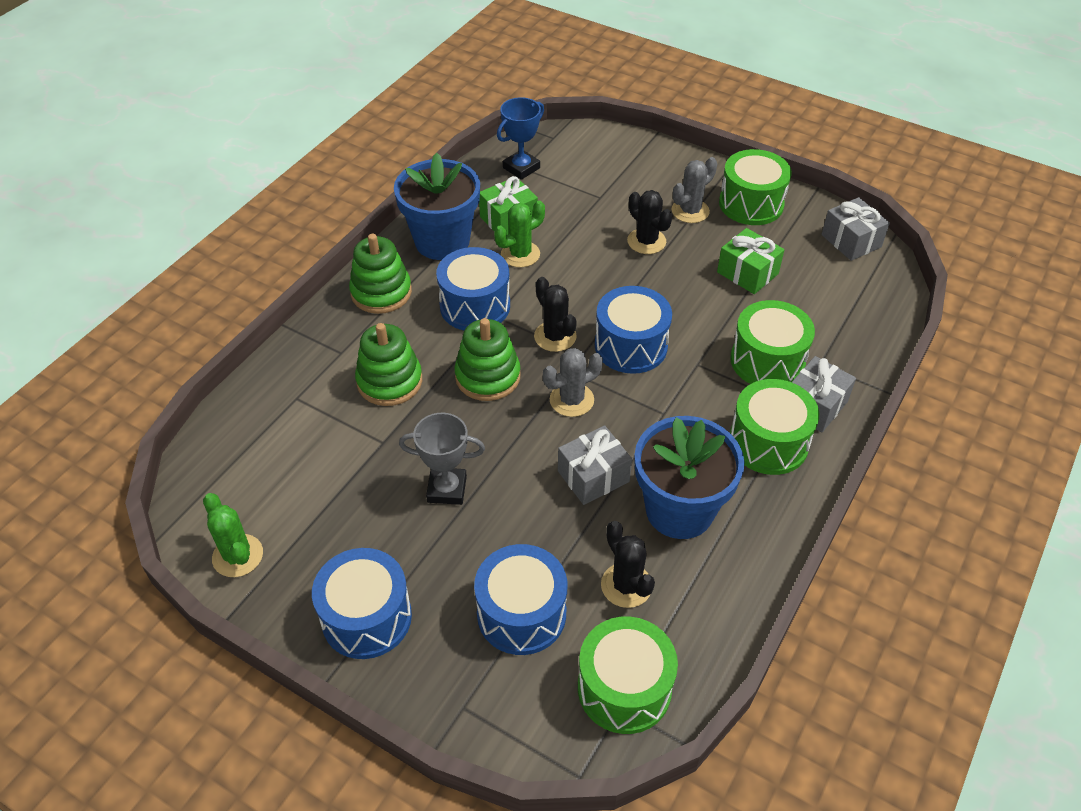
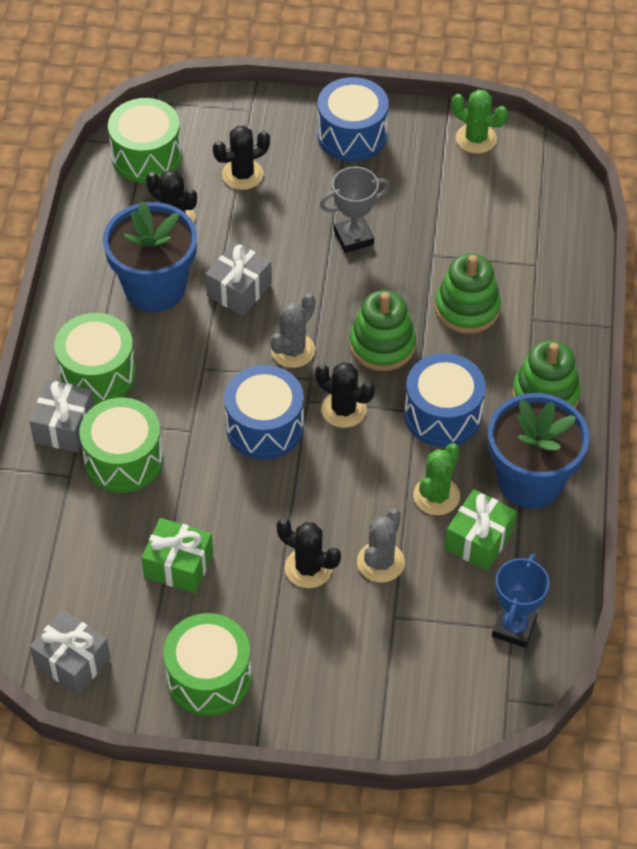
camera: 155 degrees right, 5 degrees up
blue drum [474,544,567,655] -> black cactus [213,126,270,190]
grey cactus [672,157,717,223] -> grey cactus moved to [357,508,405,583]

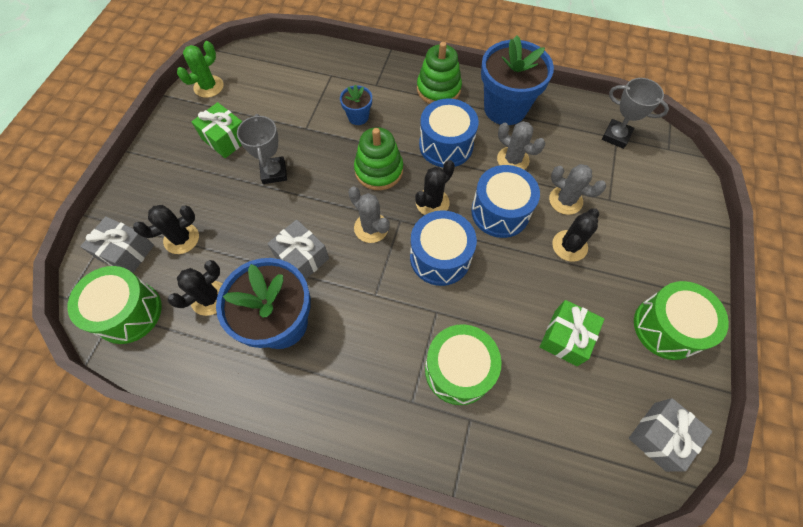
camera: 80 degrees left, 10 degrees up
grey gift [29,380,94,453] -> grey gift moved to [80,216,154,273]
green drum [54,313,136,405] -> none
black cactus [213,126,270,190] -> black cactus turned 75 degrees clockwise [133,205,199,254]
blue drum [318,77,389,161] -> blue drum moved to [471,165,540,238]
green cactus [413,443,460,515] -> grey cactus [497,121,545,170]
green stacking toy [435,254,501,334] -> blue flower pot [340,85,372,125]
green gift [445,489,517,571] -> green gift moved to [191,102,242,158]
blue trophy [492,554,549,648] -> grey trophy [602,78,669,149]

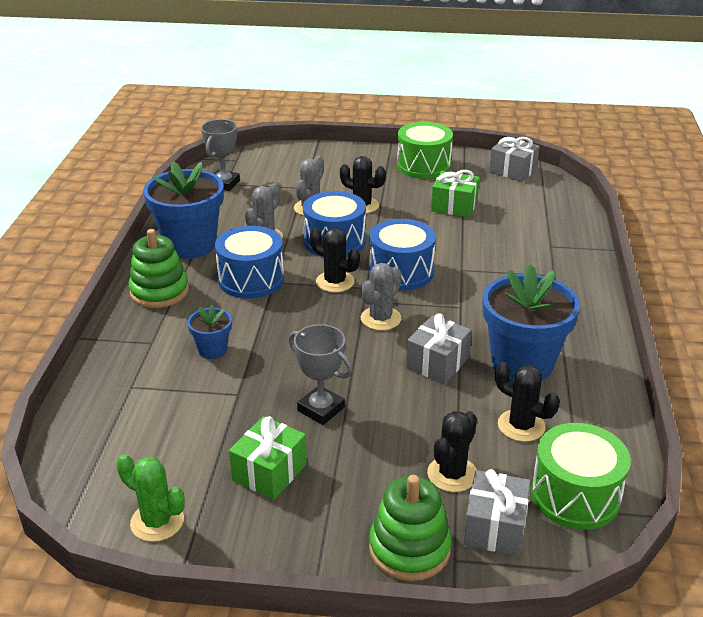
camera: 100 degrees left, 30 degrees down
black cactus [133,205,199,254] -> black cactus turned 75 degrees clockwise [427,411,477,492]
grey trophy [237,114,287,184] -> grey trophy turned 60 degrees clockwise [289,324,353,425]
green stacking toy [354,127,403,190] -> green stacking toy moved to [369,475,452,581]
green drum [425,324,501,405] -> none

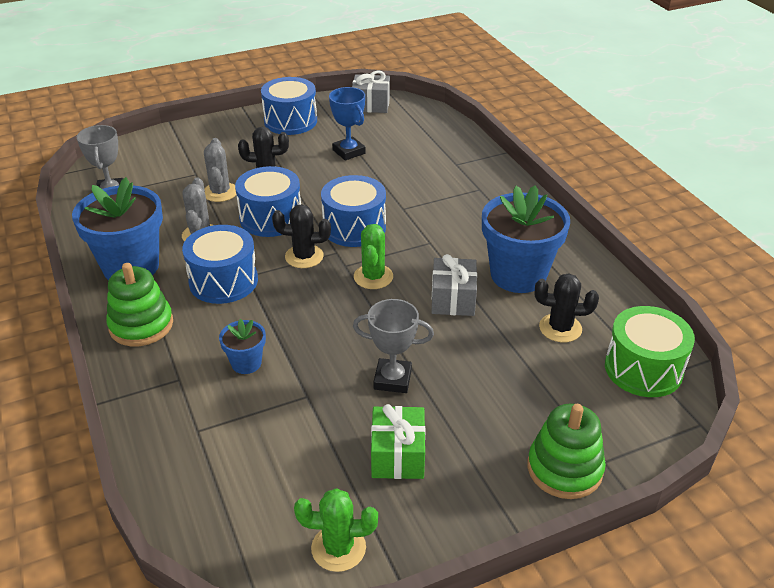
camera: 30 degrees left, 5 degrees up
grey cactus [361,263,402,330] -> green cactus [354,224,393,289]
green drum [397,122,453,179] -> blue drum [261,77,317,135]
black cactus [427,411,477,492] -> none
green gift [431,170,479,217] -> blue trophy [329,87,366,161]
grey gift [463,469,531,556] -> none

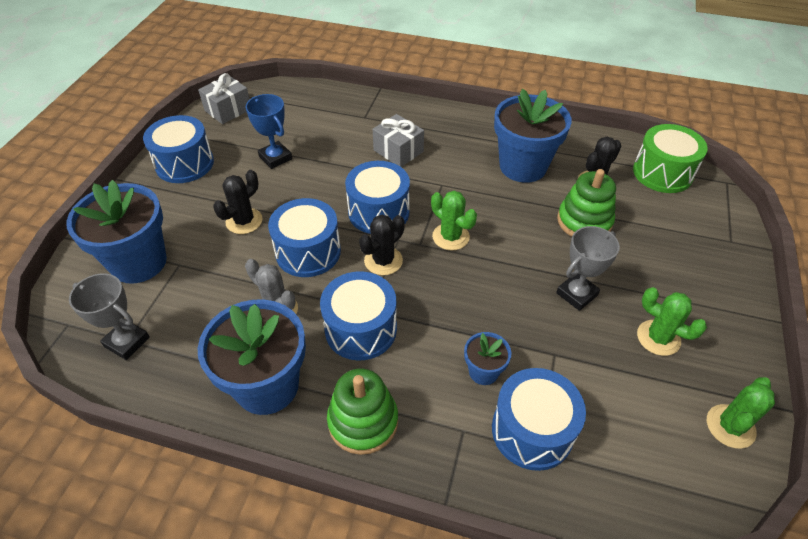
camera: 50 degrees left, 10 degrees up
grey cactus [204,138,236,202] -> none
blue trophy [329,87,366,161] -> blue trophy turned 45 degrees clockwise [246,94,292,169]
green gift [371,404,426,479] -> green cactus [637,287,707,356]
grey gift [431,254,477,316] -> grey gift moved to [373,114,424,167]
green stacking toy [528,404,606,499] -> green stacking toy moved to [557,169,616,237]
none -> blue flower pot [67,180,167,284]
none -> blue drum [492,368,586,471]

